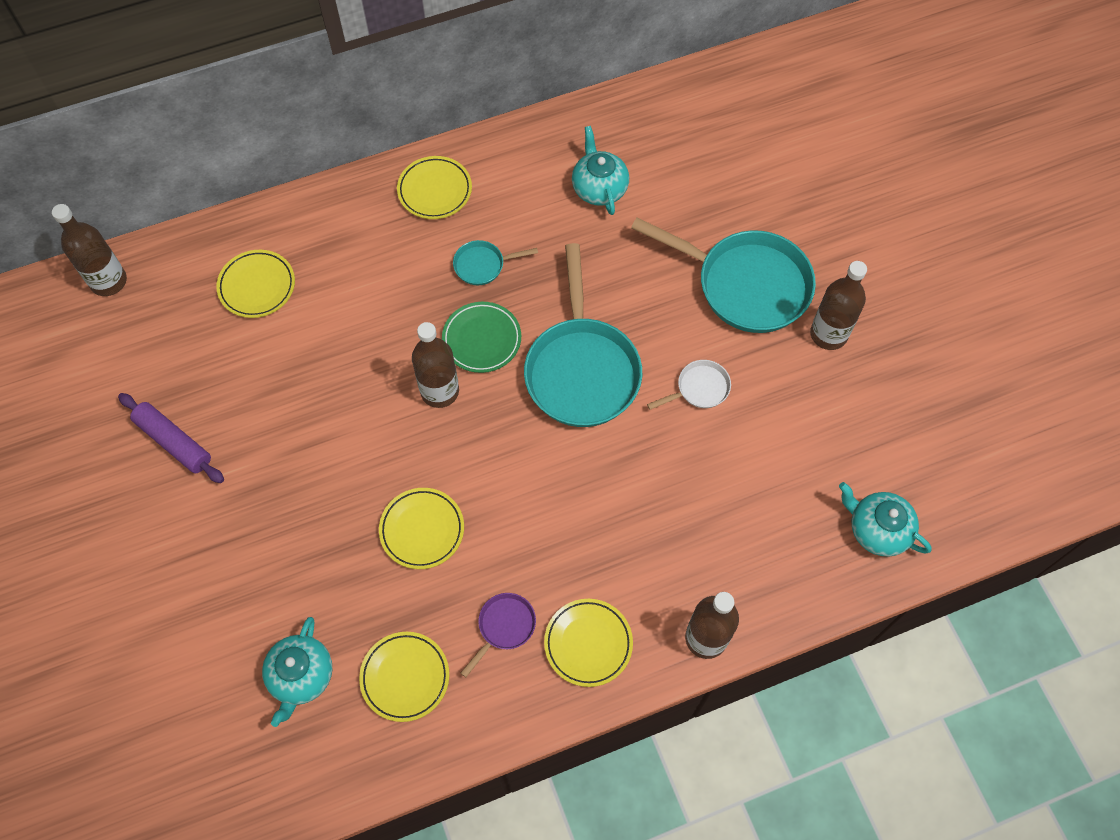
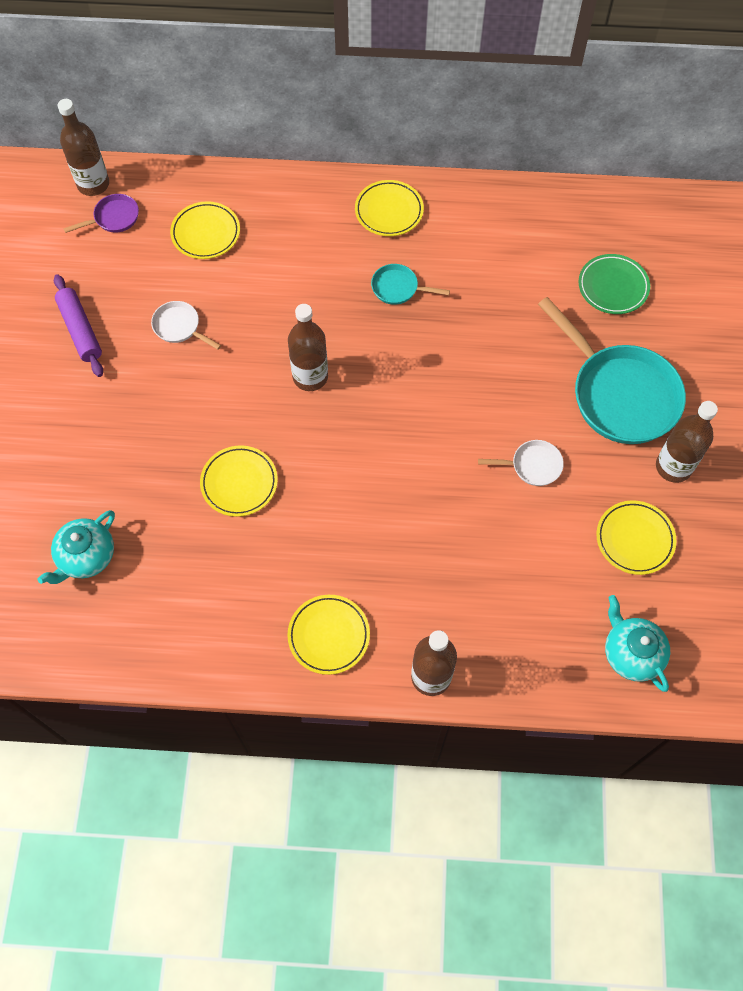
camera: 25 degrees right, 0 degrees up
yellow plate [359,632,449,722] -> yellow plate moved to [596,500,677,575]
green plate [442,302,521,373] -> green plate moved to [578,254,650,314]
purple pan [461,593,536,677] -> purple pan moved to [63,194,139,233]
turquoise pan [524,243,642,427] -> none
turquoise teapot [572,126,629,215] -> none
none -> white pan [151,301,221,350]

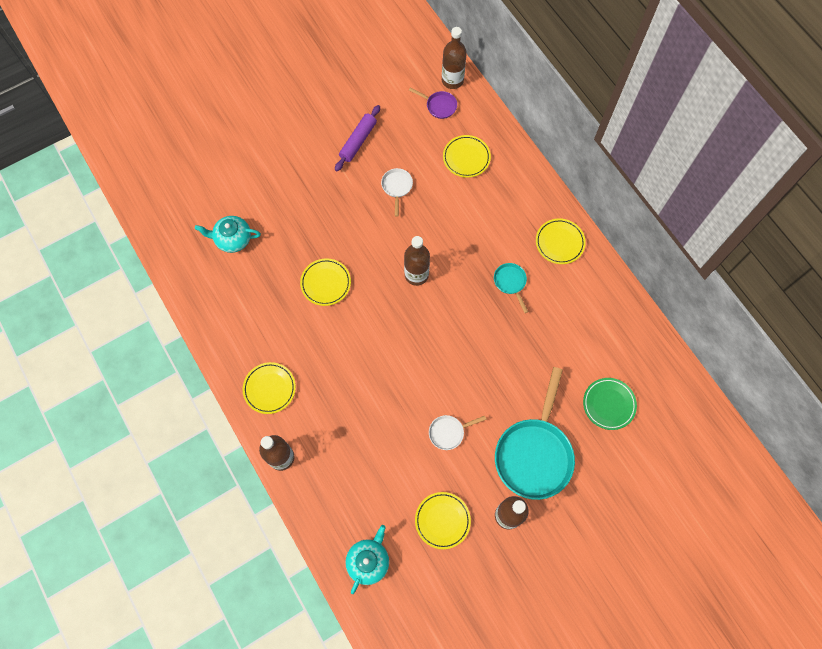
camera: 55 degrees right, 5 degrees up
white pan [478,440,564,486] -> white pan turned 105 degrees clockwise [429,415,487,450]

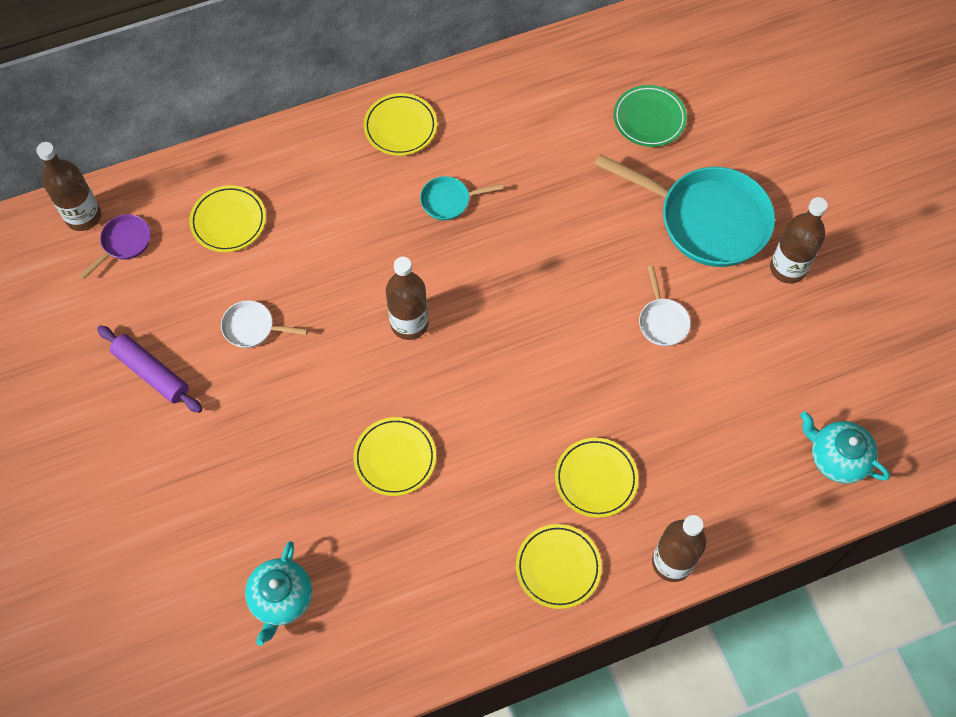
camera: 80 degrees left, 5 degrees down
yellow plate [415,492,471,549] -> yellow plate moved to [555,438,638,518]

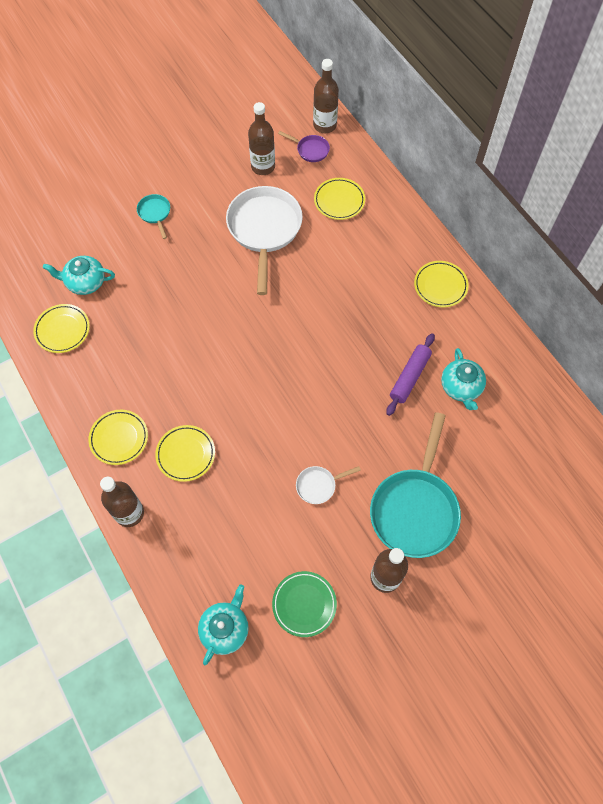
camera: 80 degrees right, 0 degrees up
purple rolling pin [97,325,202,413] -> purple rolling pin moved to [386,333,435,416]
white pan [221,300,308,348] -> white pan [226,186,303,295], size x2.23
yellow plate [353,417,436,496] -> yellow plate moved to [33,304,90,353]
brown bottle [386,257,428,340] -> brown bottle moved to [248,102,275,175]
turquoise pan [420,176,503,220] -> turquoise pan moved to [137,194,170,239]
green plate [614,85,687,147] -> green plate moved to [272,571,337,637]
none -> turquoise teapot [441,348,486,410]

